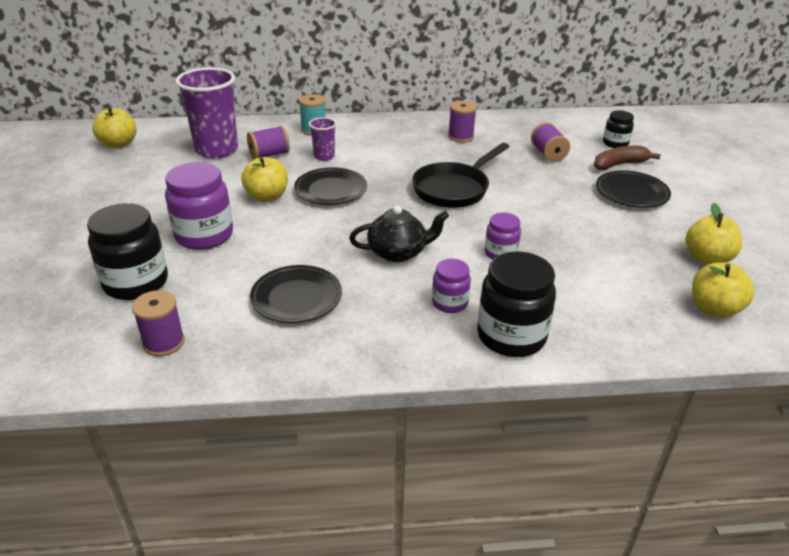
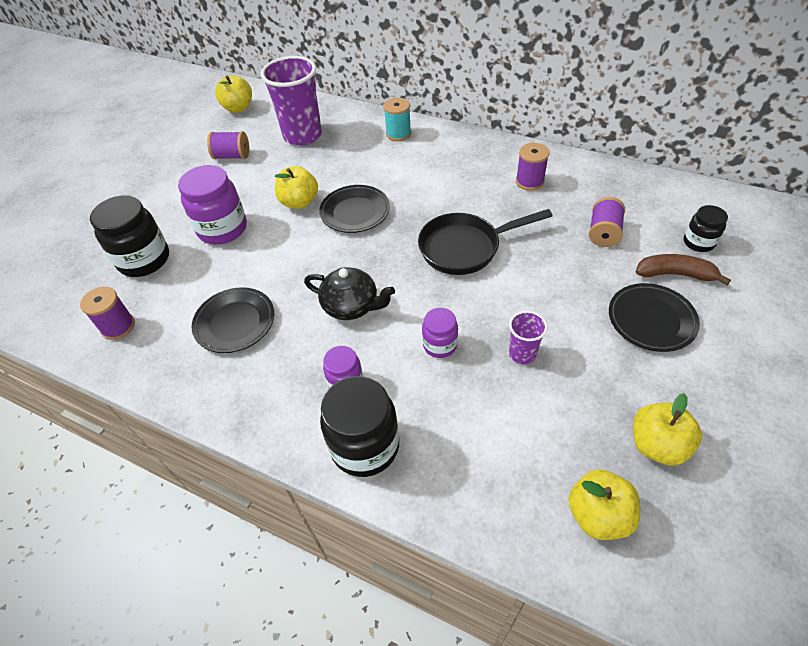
camera: 35 degrees right, 15 degrees up
purple spool [247,126,290,159] -> purple spool moved to [207,131,249,159]
purple cup [309,117,336,161] -> purple cup moved to [509,311,548,364]

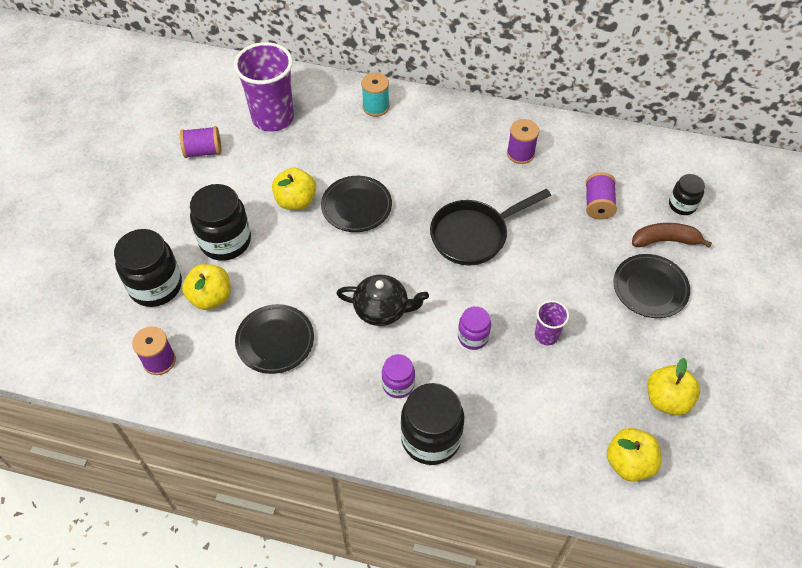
camera: 15 degrees left, 5 degrees up
purple jar [178,165,247,245] -> black jar [190,184,251,261]
yellow apple [215,75,252,113] -> yellow apple moved to [182,264,231,310]

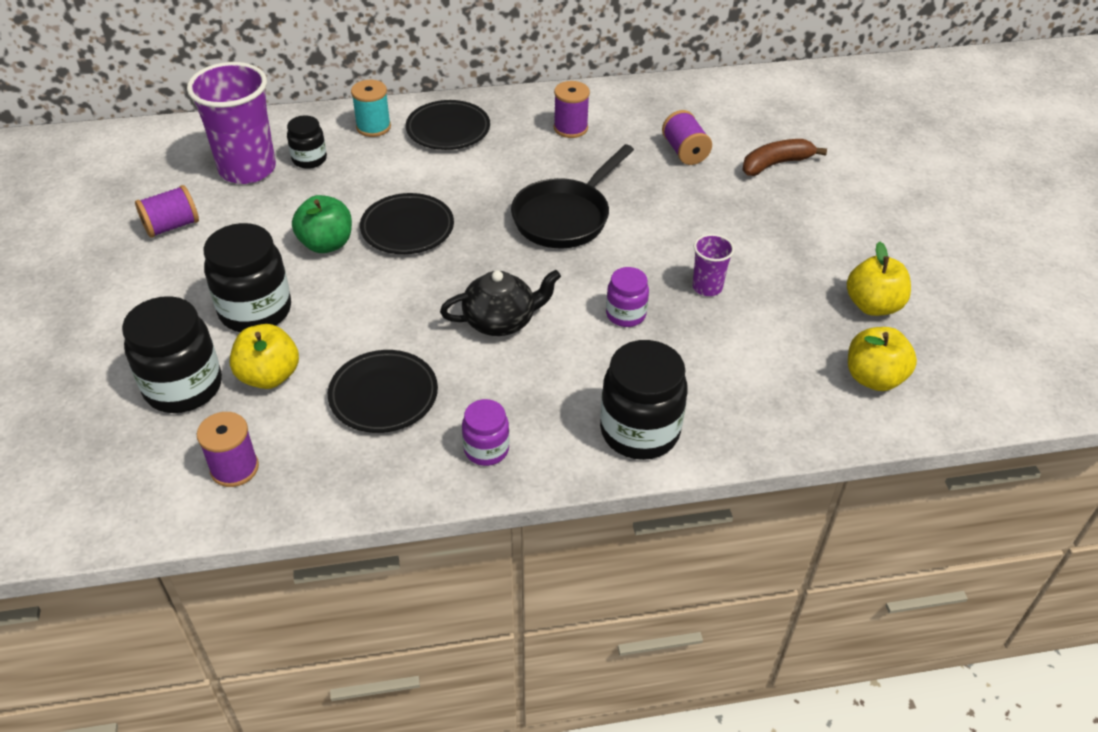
camera: 25 degrees left, 10 degrees down
yellow apple [272,168,316,210] -> green apple [292,195,352,253]
purple jar [382,354,415,398] -> purple jar moved to [462,399,509,466]
black plate [613,254,690,318] -> black plate moved to [406,100,490,150]
black jar [669,174,705,215] -> black jar moved to [287,115,327,169]

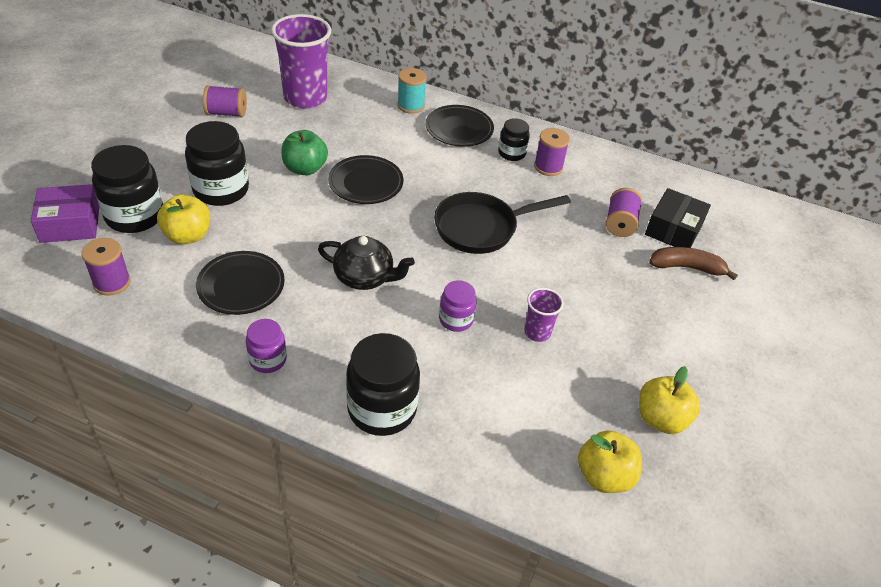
camera: 30 degrees right, 0 degrees up
black jar [287,115,327,169] -> black jar moved to [498,118,530,161]
none -> purple box [31,184,99,243]
none -> black box [645,188,711,248]

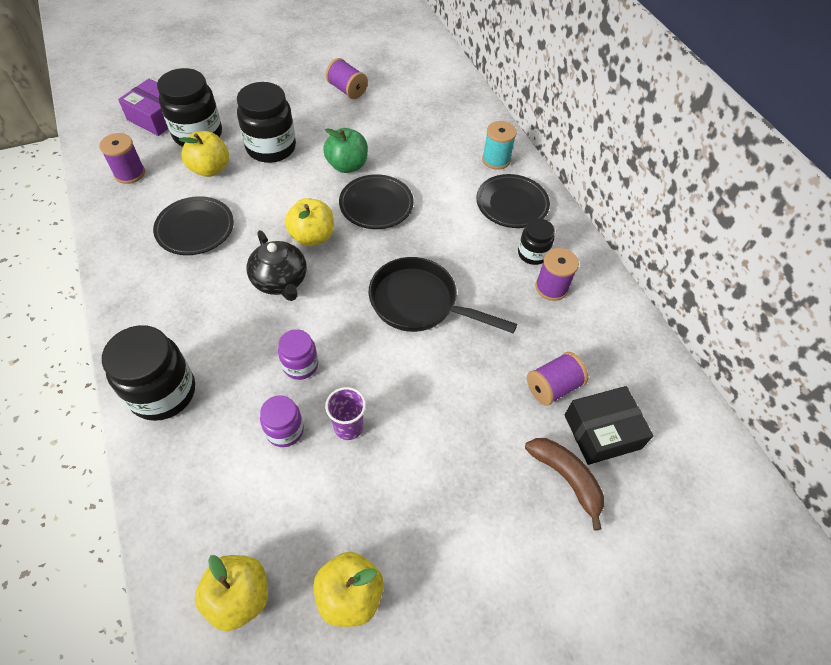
camera: 45 degrees right, 10 degrees up
purple jar [246,319,287,373] -> purple jar moved to [260,395,304,447]
purple cup [271,14,331,109] -> none
none -> yellow apple [285,198,334,246]

